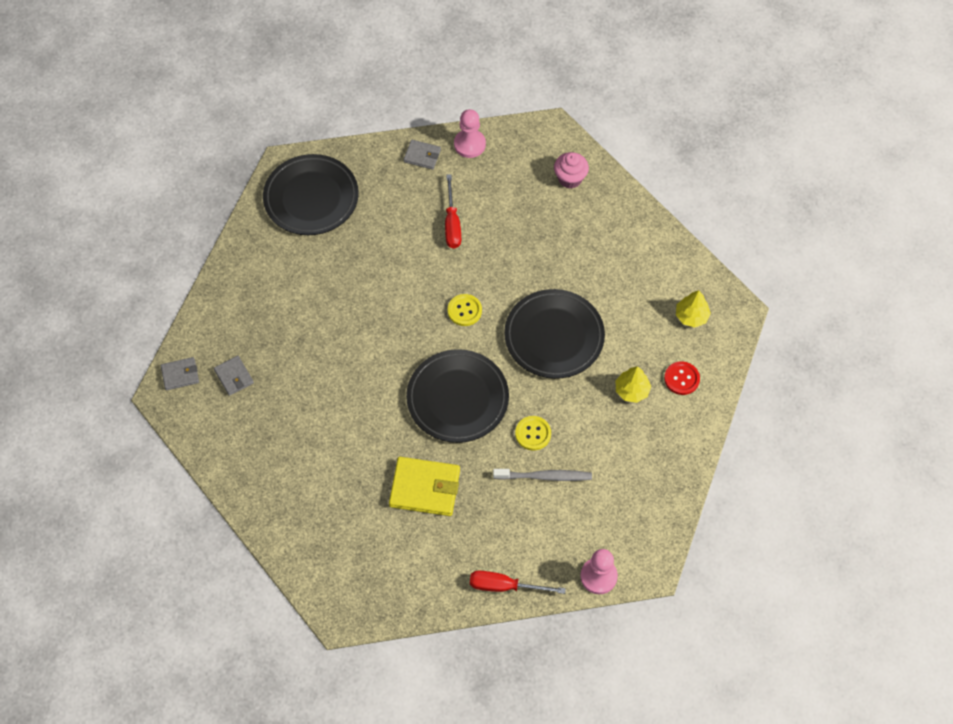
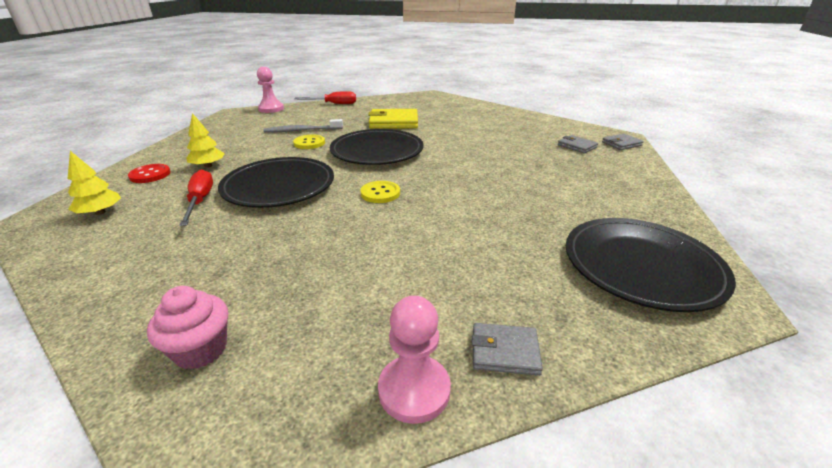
camera: 170 degrees right, 30 degrees down
red screwdriver [445,174,461,248] -> red screwdriver moved to [179,169,213,226]

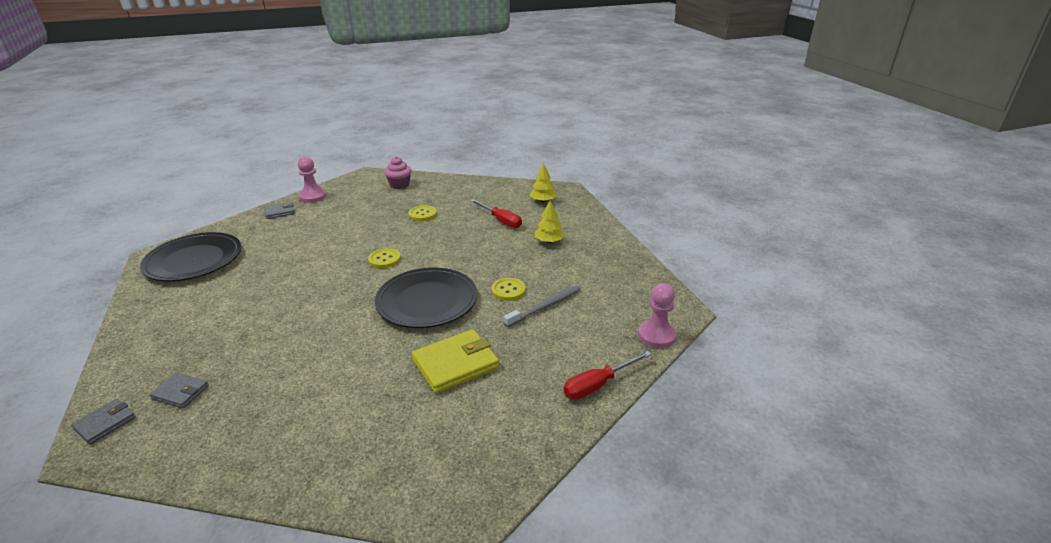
camera: 150 degrees right, 0 degrees up
red button [128,164,170,183] -> none
black plate [218,157,334,208] -> none
none -> yellow button [409,205,437,221]

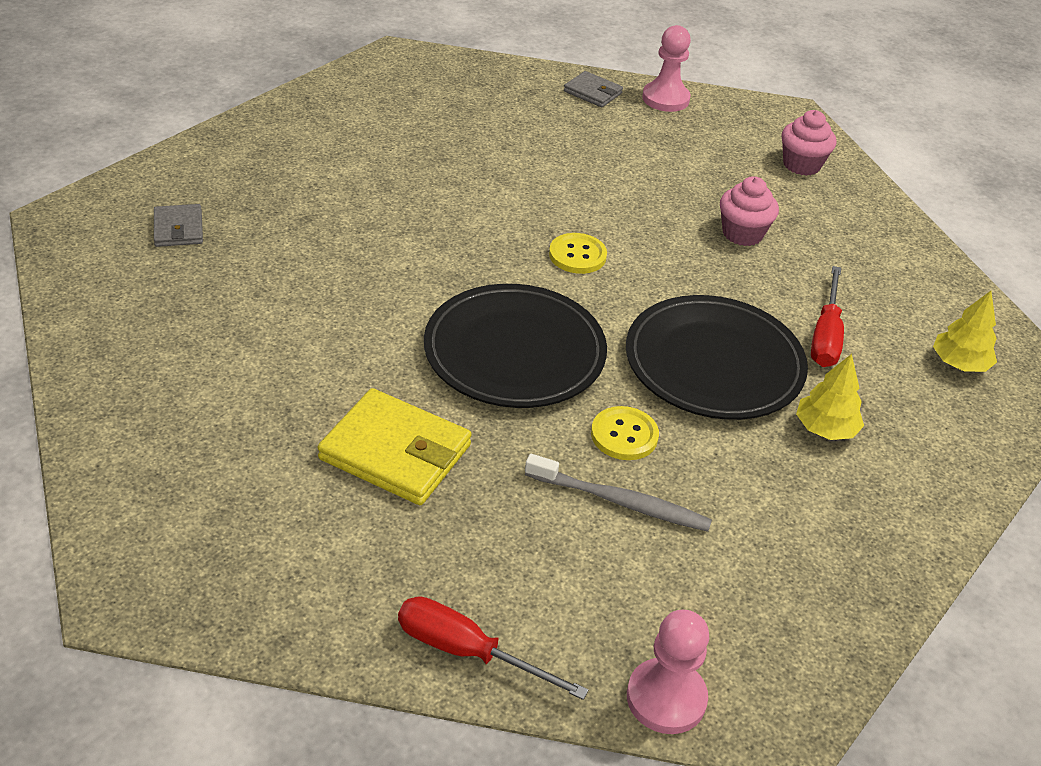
camera: 55 degrees right, 10 degrees up
grey wallet [71,399,136,445] -> none
black plate [140,232,241,281] -> black plate moved to [626,295,808,420]
yellow button [409,205,437,221] -> pink cupcake [720,176,779,246]

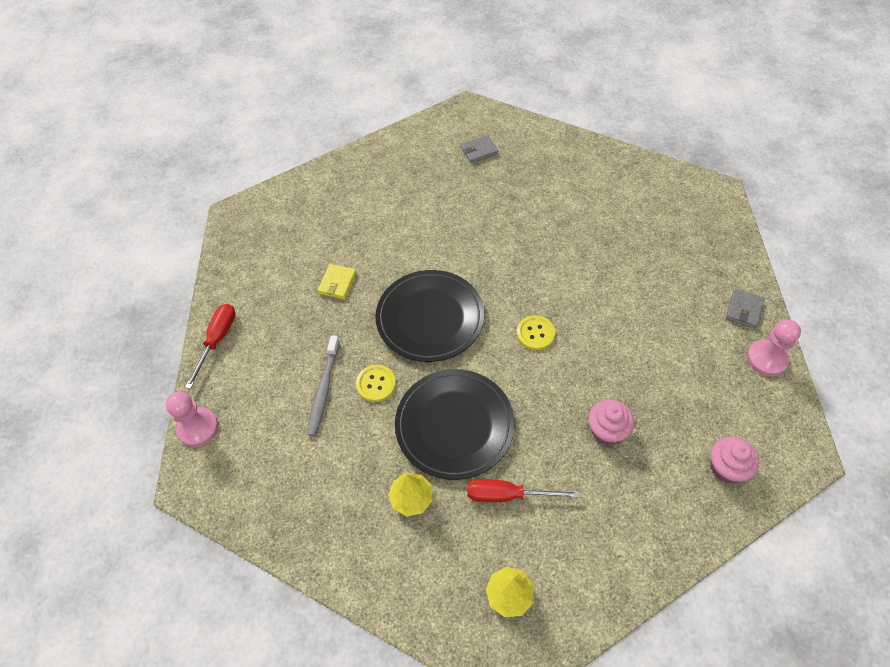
camera: 85 degrees right, 15 degrees up
yellow wallet [318,388,472,505] -> yellow wallet [317,264,356,299], size x0.56

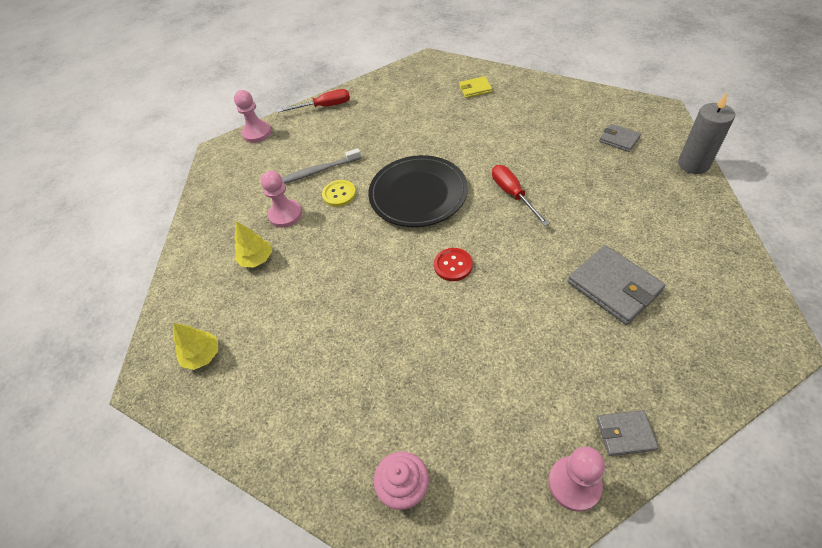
camera: 65 degrees right, 5 degrees down
yellow wallet [317,264,356,299] -> yellow wallet moved to [459,76,492,98]
black plate [395,369,515,480] -> none
red screwdriver [467,479,580,502] -> red screwdriver moved to [492,165,549,226]
yellow button [517,315,555,350] -> red button [434,248,473,281]
pink cupcake [588,400,634,445] -> none
none -> pink pawn [261,171,302,228]
none -> grey wallet [568,245,665,325]
none -> grey candle [678,93,735,174]

